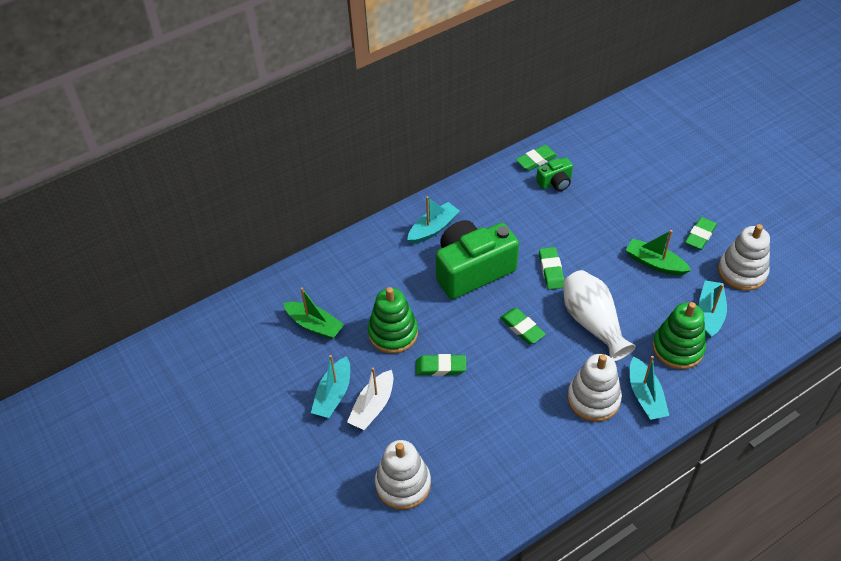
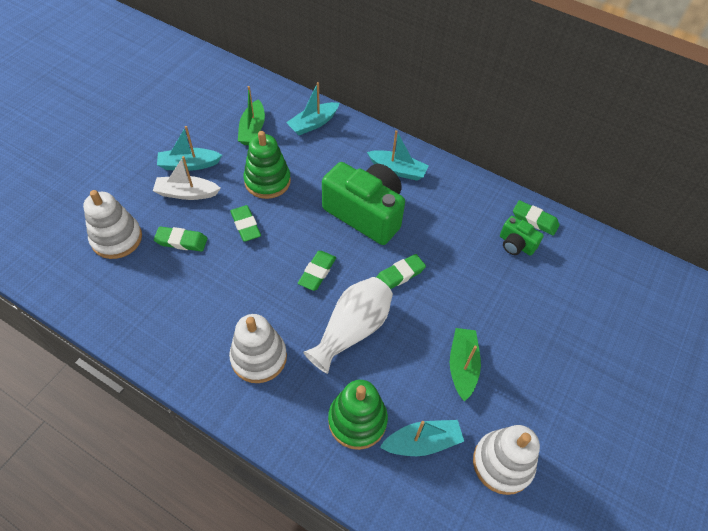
camera: 60 degrees right, 5 degrees up
turquoise boat [630,356,669,420] -> turquoise boat moved to [286,82,339,135]
green eraser [685,217,717,250] -> green eraser moved to [154,226,207,252]

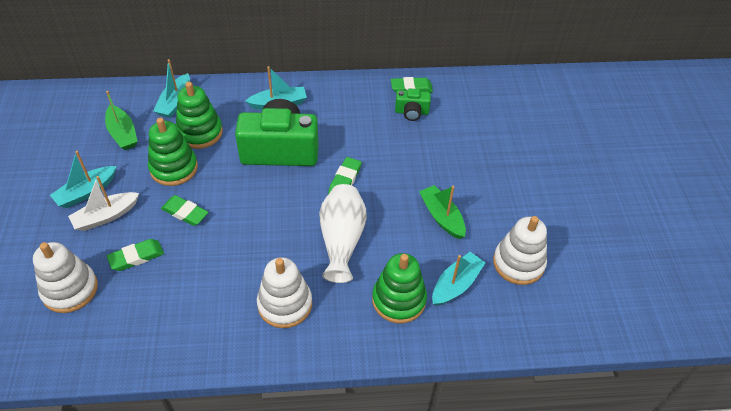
camera: 35 degrees left, 5 degrees down
green eraser [298,251,336,291] -> none
none -> green stacking toy [176,82,223,149]

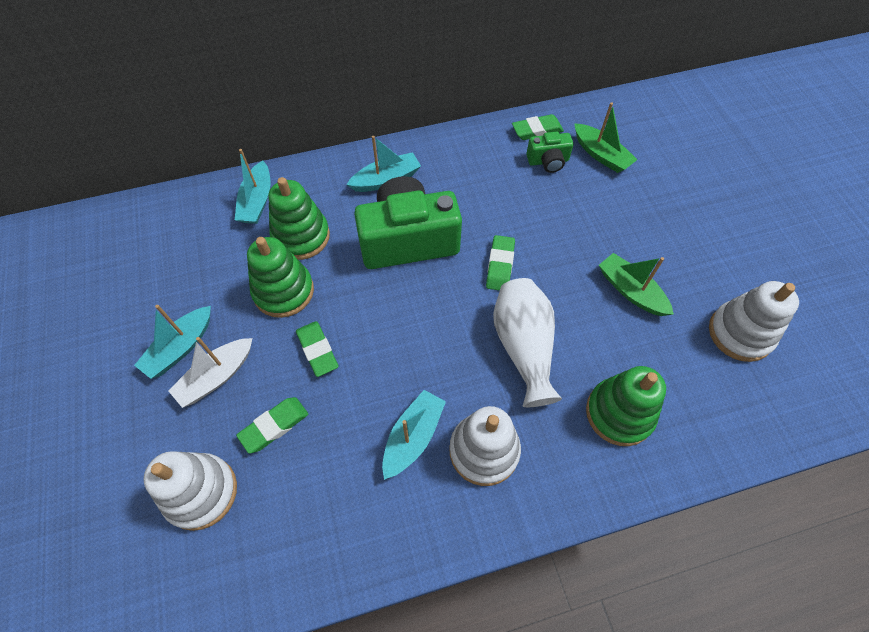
camera: 10 degrees left, 10 degrees up
green boat [105,91,138,150] -> green boat moved to [574,102,638,173]
green eraser [161,195,208,226] -> green eraser turned 45 degrees clockwise [296,321,339,377]
turquoise boat [432,252,486,306] -> turquoise boat moved to [382,390,446,480]

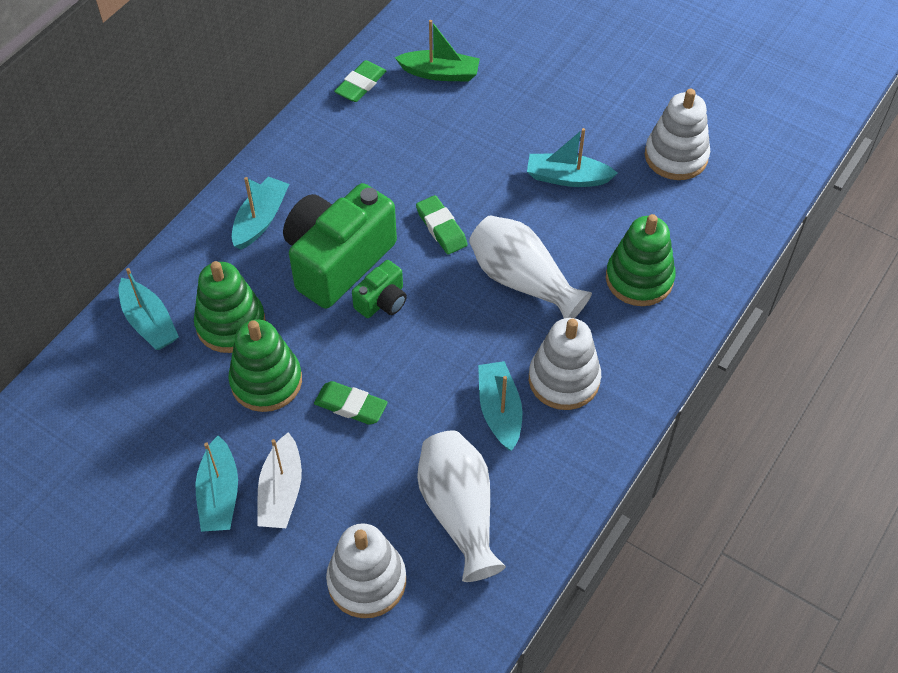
camera: 40 degrees left, 5 degrees down
green eraser [236,397,308,453] -> none
green camera [526,131,573,173] -> green camera moved to [352,260,407,318]
green boat [599,253,674,316] -> turquoise boat [527,128,618,187]
none -> white vase [417,430,506,582]

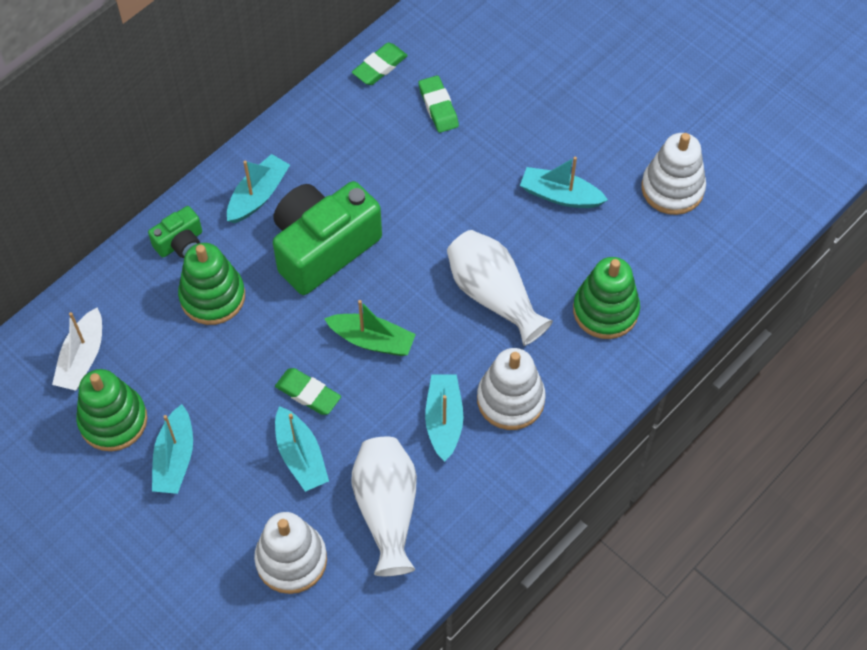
camera: 10 degrees right, 5 degrees up
turquoise boat [119,268,179,350] -> turquoise boat moved to [275,406,329,492]
green stacking toy [228,320,302,412] -> green stacking toy moved to [76,369,147,451]
white boat [258,432,302,528] -> white boat moved to [52,307,102,391]
green camera [352,260,407,318] -> green camera moved to [148,206,202,258]
green boat [395,20,480,82] -> green boat moved to [324,300,416,356]
green eraser [416,195,468,255] -> green eraser moved to [418,75,459,133]

